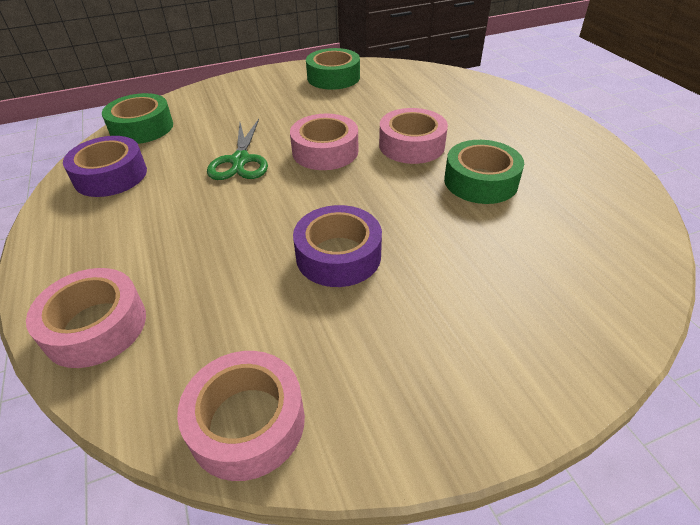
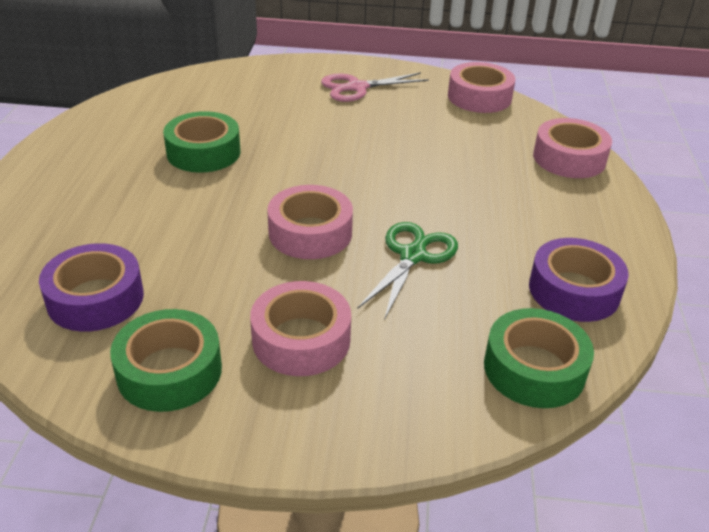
camera: 155 degrees left, 5 degrees down
purple tape [293,205,382,287] -> purple tape moved to [39,243,144,332]
pink tape [379,108,448,164] -> pink tape moved to [250,281,351,376]
none -> pink scissors [321,72,429,102]

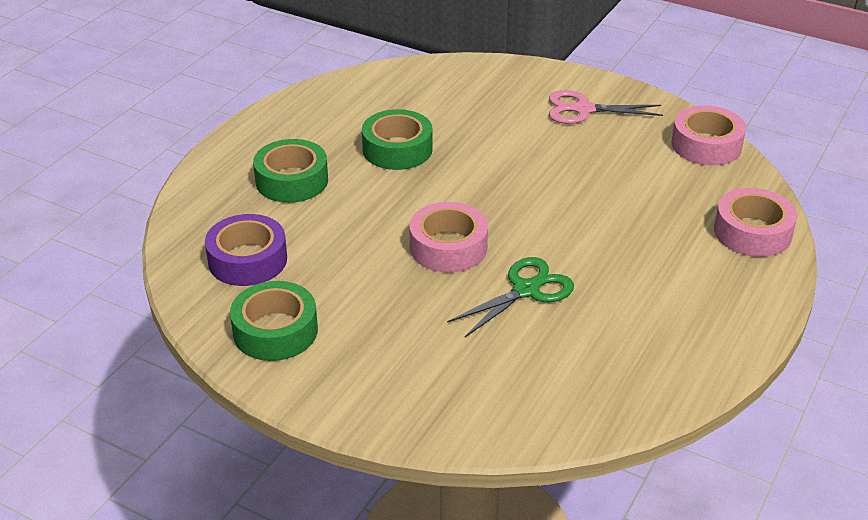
camera: 25 degrees right, 0 degrees up
pink tape [250,281,351,376] -> none
green tape [484,308,594,408] -> green tape moved to [253,139,328,203]
purple tape [529,238,629,322] -> none

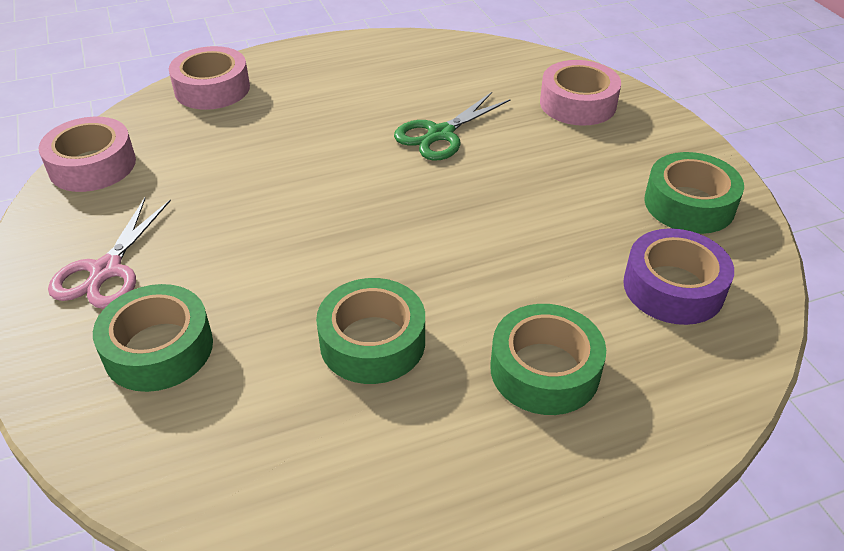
camera: 140 degrees left, 5 degrees up
pink tape [409,202,488,272] -> pink tape moved to [540,60,621,126]
green scissors [447,257,574,337] -> green scissors turned 45 degrees counterclockwise [394,92,511,161]
pink scissors [549,90,663,124] -> pink scissors turned 60 degrees clockwise [48,198,171,309]
none -> green tape [93,284,213,392]

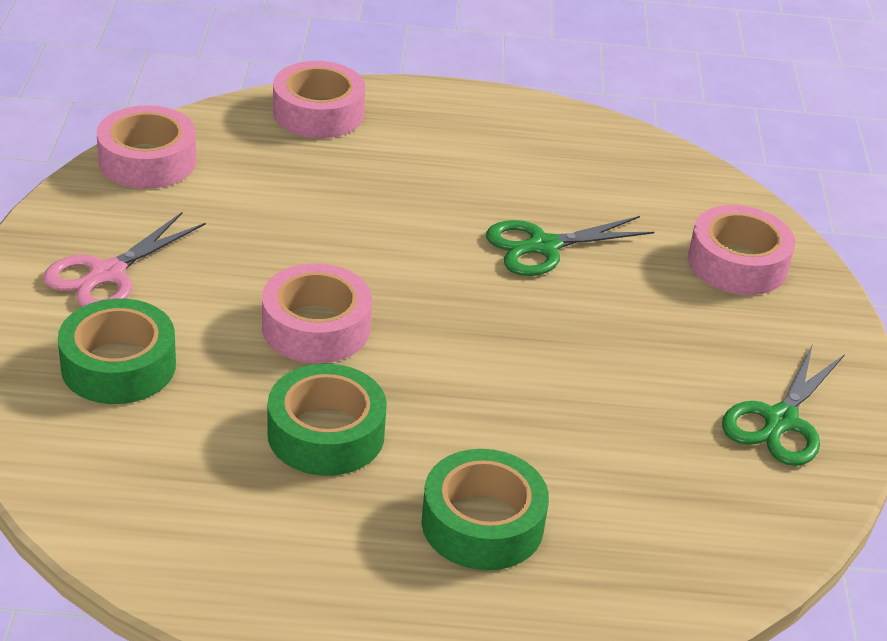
camera: 20 degrees right, 5 degrees down
purple tape [623,228,734,325] -> none
green tape [644,152,744,234] -> green scissors [722,343,845,466]
none -> pink tape [262,263,372,363]

